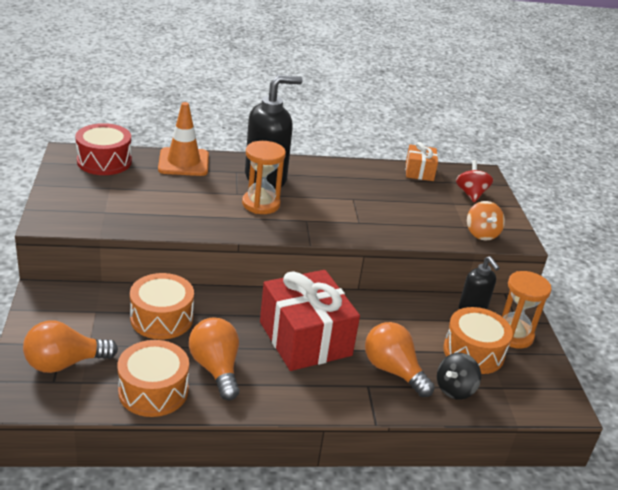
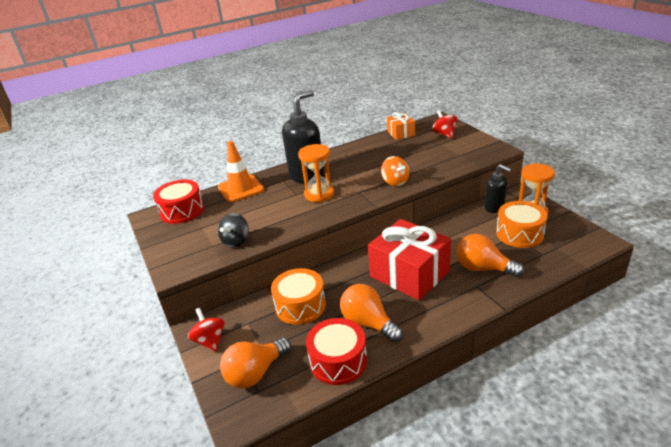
camera: 15 degrees left, 0 degrees up
orange drum [117,340,189,417] -> red drum [306,318,367,385]
black spinning top [437,353,481,400] -> black spinning top moved to [218,213,249,248]
orange spinning top [467,201,505,241] -> orange spinning top moved to [381,156,409,186]
none -> red spinning top [188,308,225,352]

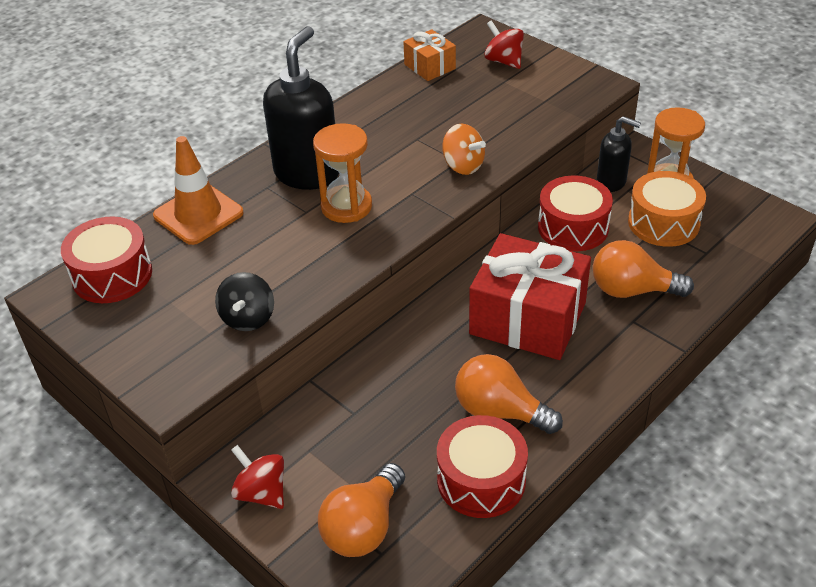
camera: 20 degrees left, 10 degrees up
orange drum [271,268,326,325] -> none
none -> red drum [538,176,613,251]

